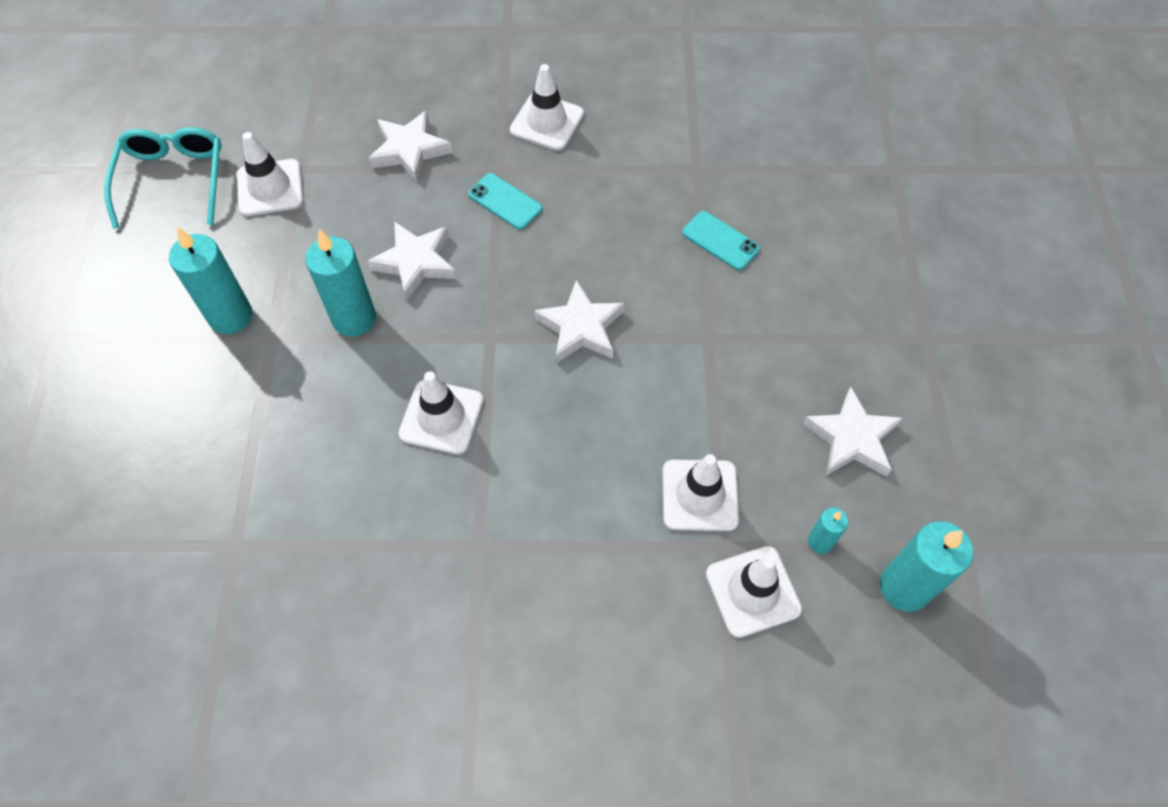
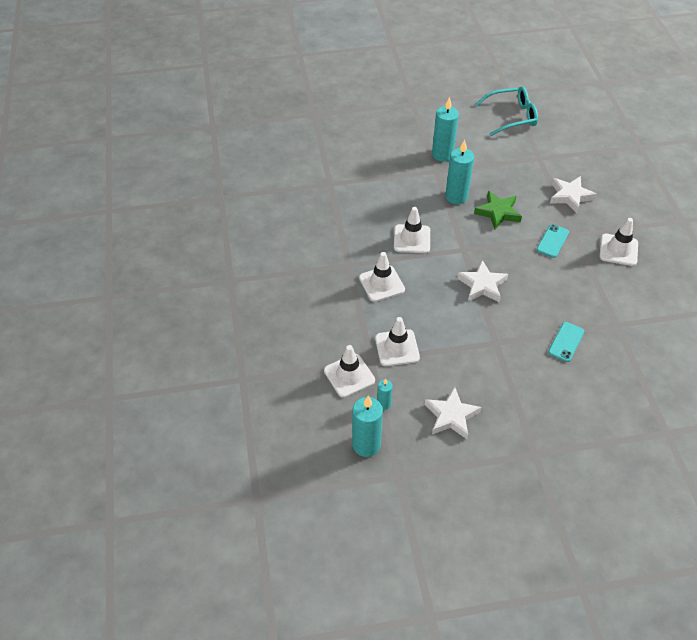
camera: 80 degrees right, 10 degrees down
white traffic cone [237,132,303,216] -> white traffic cone moved to [359,252,405,302]
white star [367,221,456,300] -> green star [474,191,522,230]

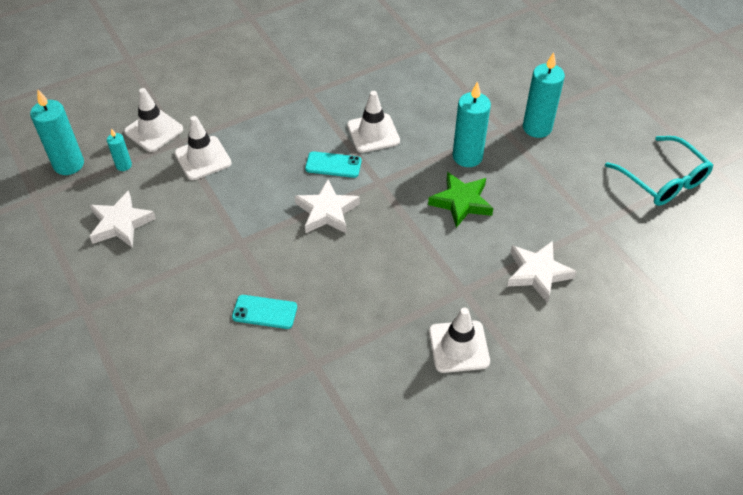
camera: 70 degrees right, 0 degrees up
white traffic cone [359,252,405,302] -> none
turquoise phone [537,224,569,258] -> turquoise phone moved to [305,151,361,178]

